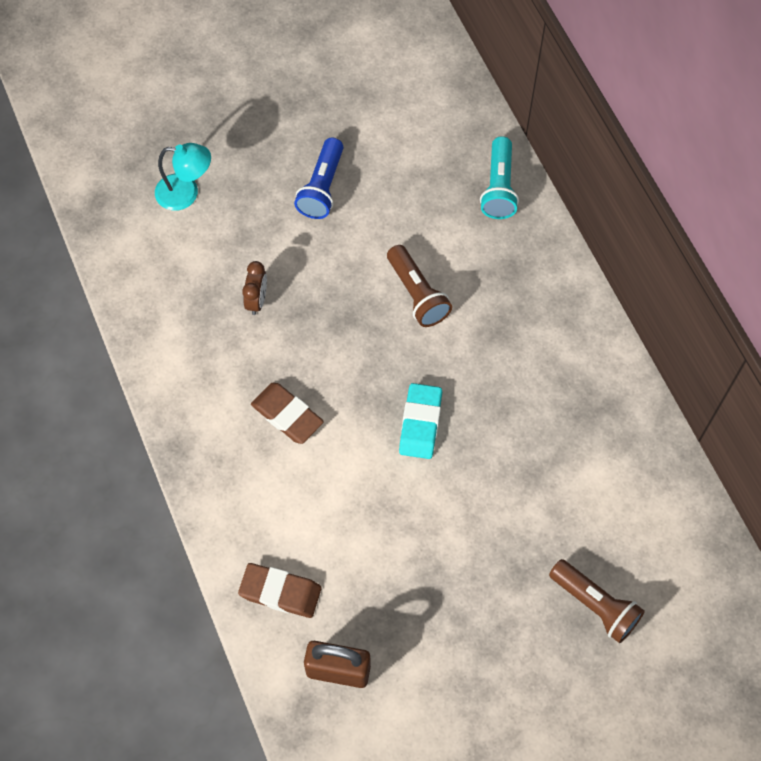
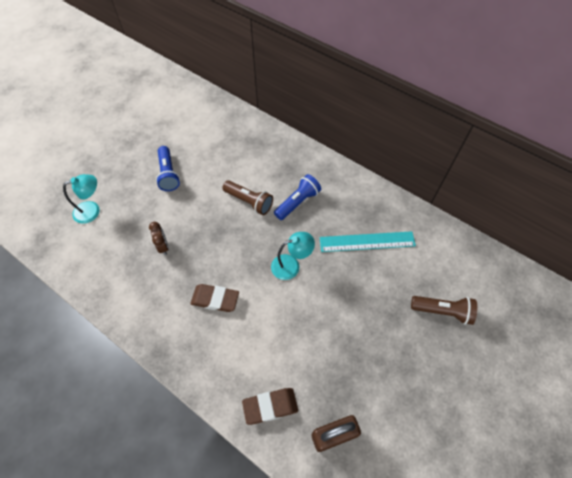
camera: 30 degrees left, 5 degrees down
turquoise eraser [399,383,442,459] -> turquoise lamp [271,232,315,280]
turquoise flashlight [480,136,519,219] -> none
none -> blue flashlight [274,174,321,220]
none -> turquoise ruler [319,231,416,252]

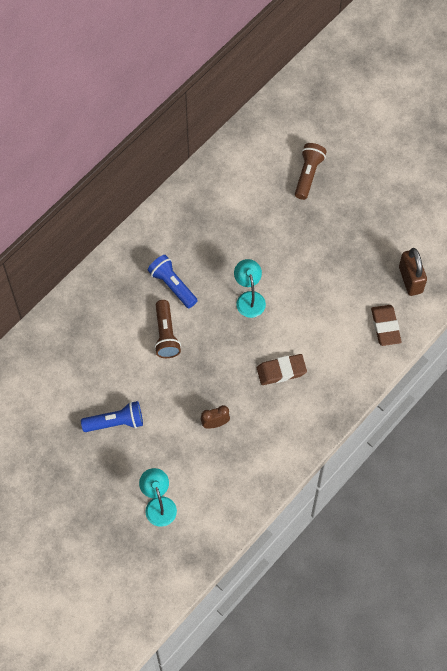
camera: 85 degrees left, 5 degrees up
brown eraser [190,284,239,312] -> brown eraser turned 60 degrees clockwise [257,354,307,385]
brown flashlight [222,180,273,215] -> brown flashlight turned 135 degrees clockwise [154,300,181,358]
turquoise ruler [319,231,416,252] -> none

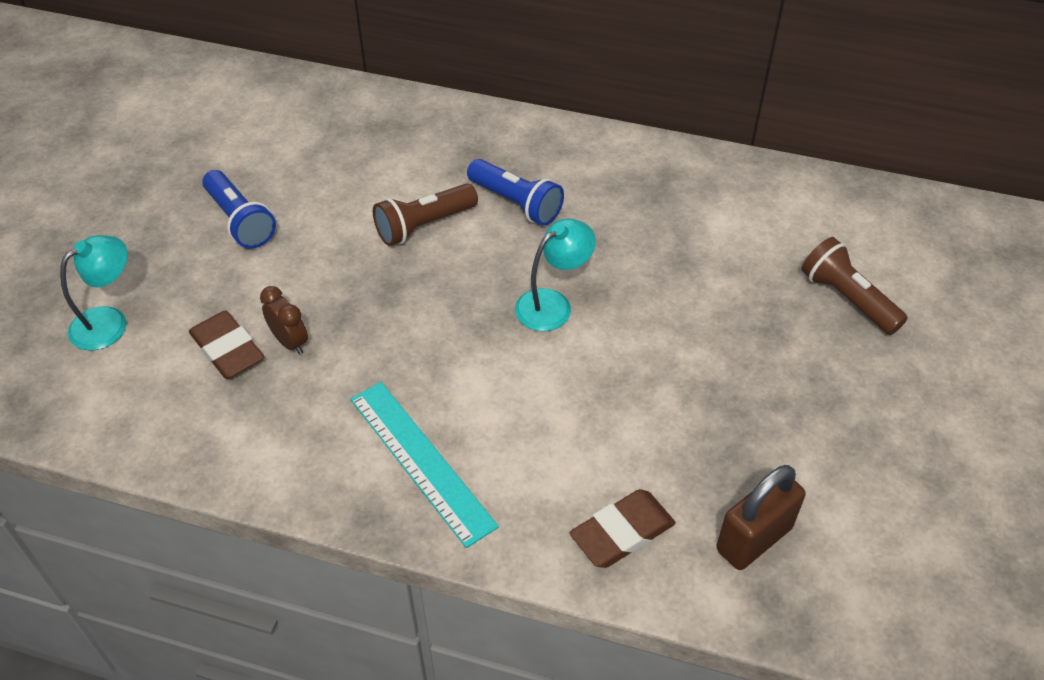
camera: 65 degrees right, 15 degrees down
blue flashlight [148,255,198,308] -> blue flashlight turned 105 degrees clockwise [467,159,564,226]
brown eraser [257,354,307,385] -> brown eraser moved to [189,311,264,379]
brown flashlight [295,143,327,200] -> brown flashlight turned 120 degrees counterclockwise [801,237,908,335]
none -> turquoise ruler [350,382,499,548]

